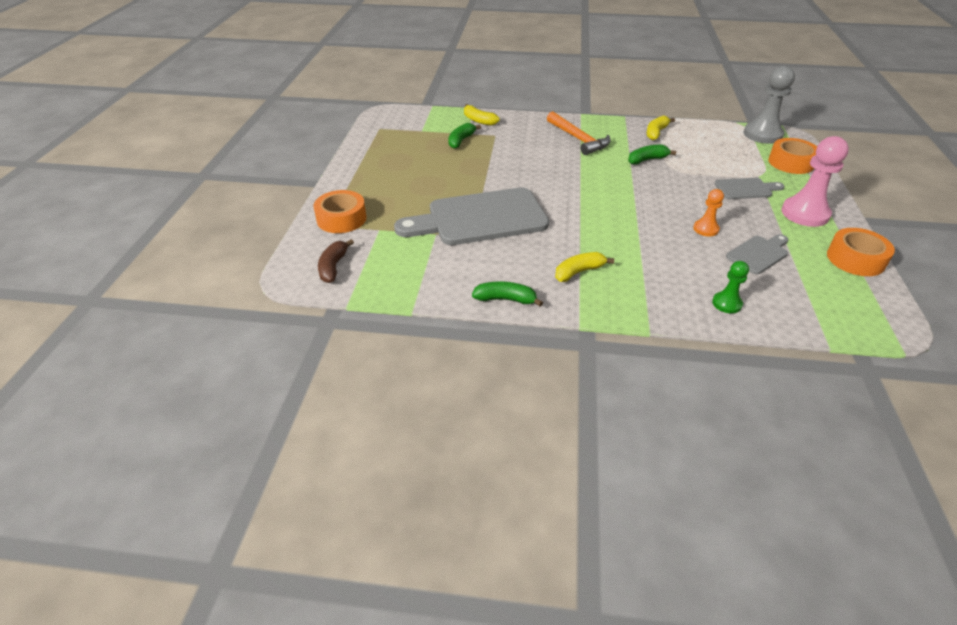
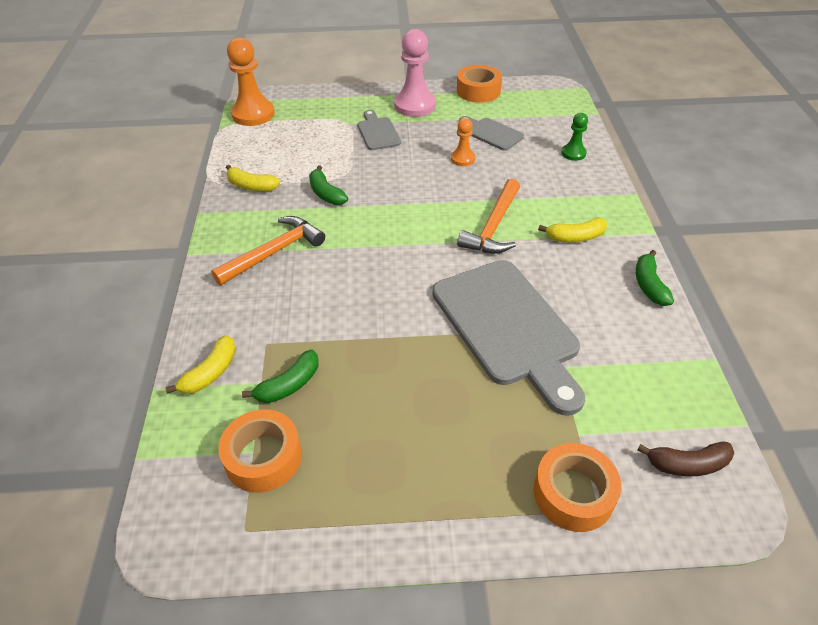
camera: 100 degrees left, 5 degrees up
green banana [448,123,481,149] -> green banana turned 60 degrees counterclockwise [242,350,318,403]
yellow banana [555,252,614,282] -> yellow banana turned 60 degrees counterclockwise [538,217,607,242]
grey pawn [744,66,795,144] -> orange pawn [227,37,275,126]
orange tape [768,138,817,174] -> orange tape moved to [218,409,302,493]
none -> orange hammer [457,178,520,253]

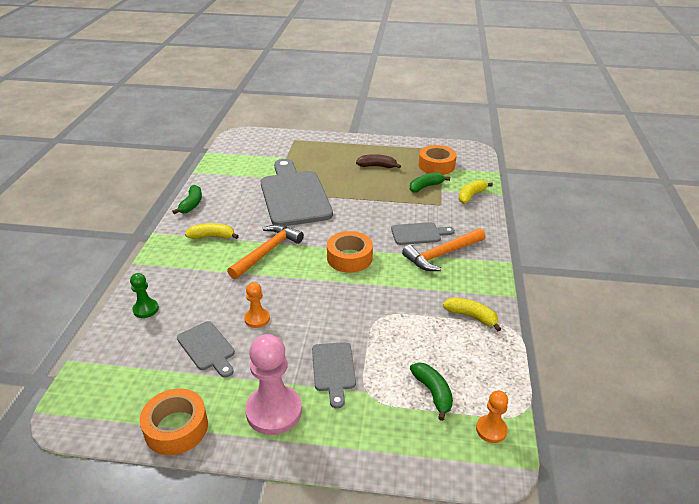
camera: 170 degrees left, 10 degrees down
orange pawn [227,37,275,126] -> orange pawn [476,390,508,443], size x0.53
green banana [309,166,348,205] -> green banana moved to [410,362,453,421]
orange tape [534,443,622,532] -> orange tape moved to [327,231,373,273]
brown banana [637,441,735,476] -> brown banana moved to [356,154,401,168]
none -> grey cutting board [391,222,455,245]

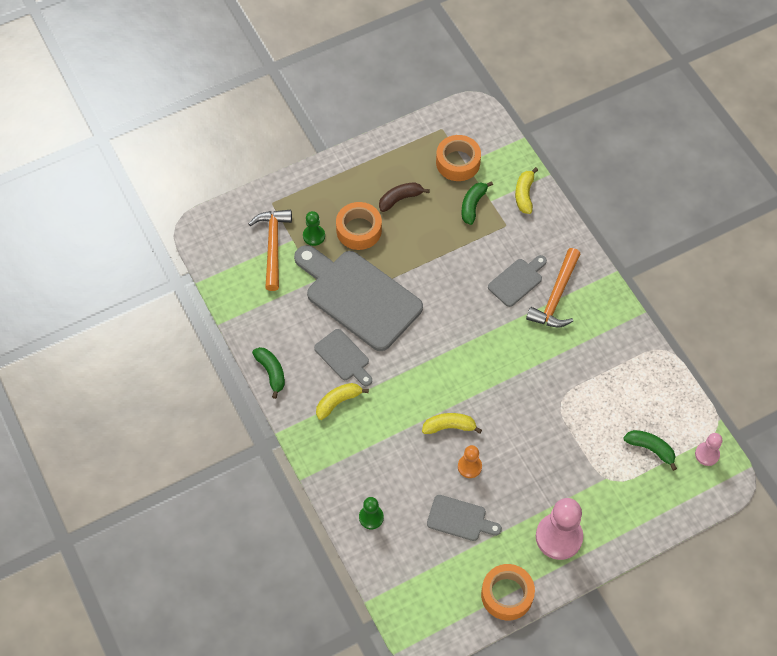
camera: 35 degrees left, 25 degrees up
orange hammer [227,224,304,279] -> orange hammer moved to [249,210,292,291]
grey cutting board [312,342,356,409] -> grey cutting board moved to [314,329,372,386]
orange tape [327,231,373,273] -> orange tape moved to [336,202,382,250]
yellow banana [443,297,501,332] -> yellow banana moved to [422,413,482,434]
orange pawn [476,390,508,443] -> pink pawn [695,433,722,466]
none -> green pawn [303,211,325,246]

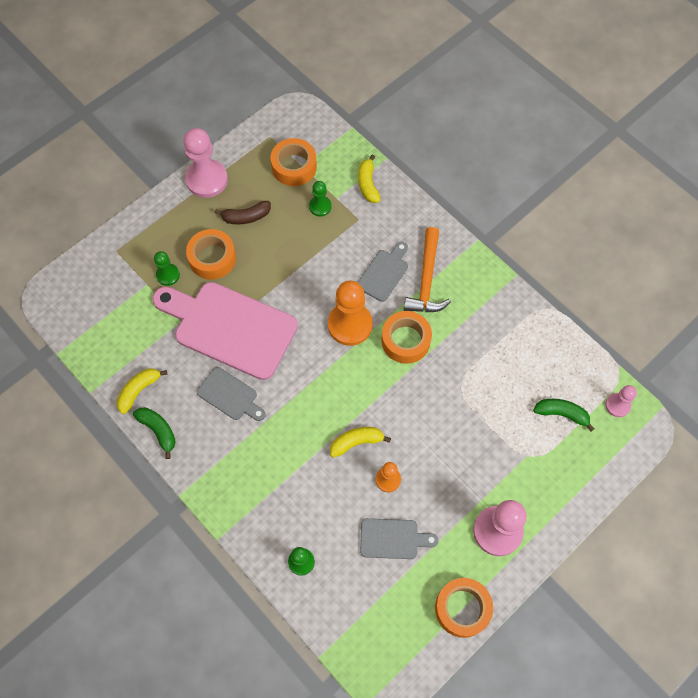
camera: 15 degrees left, 5 degrees up
orange hammer [249,210,292,291] -> none
grey cutting board [294,245,423,351] -> pink cutting board [152,282,298,380]
yellow banana [316,383,369,420] -> yellow banana moved to [116,368,167,414]
brown banana [379,182,430,212] -> brown banana turned 150 degrees counterclockwise [215,201,271,224]
green banana [462,181,493,225] -> green pawn [309,181,332,217]
none -> pink pawn [183,128,228,198]
none -> orange pawn [328,281,373,346]
none -> orange tape [382,311,432,364]

